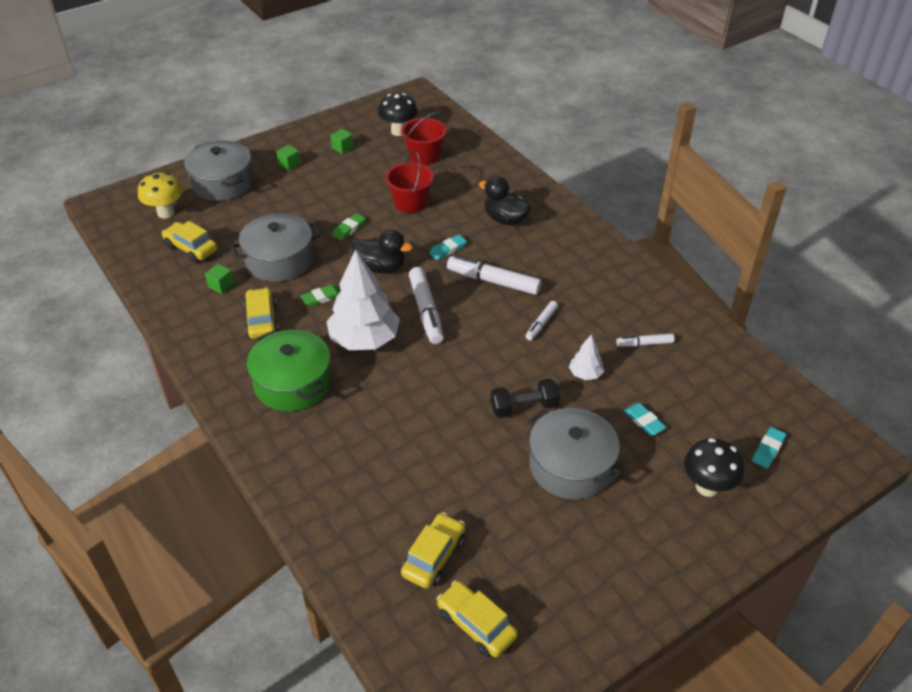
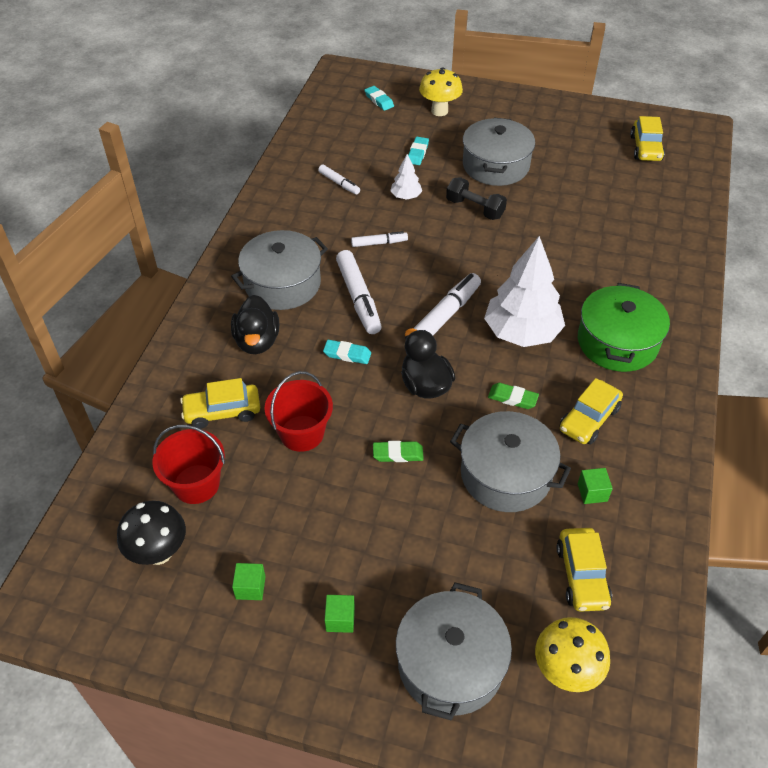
camera: 130 degrees left, 5 degrees up
yellow car [401,512,465,589] -> yellow car moved to [180,378,260,429]
black mushroom [684,438,744,497] -> yellow mushroom [419,68,463,116]
turquoise eraser [752,427,786,468] -> turquoise eraser turned 60 degrees clockwise [365,86,394,111]
none -> grey pot [231,230,328,310]

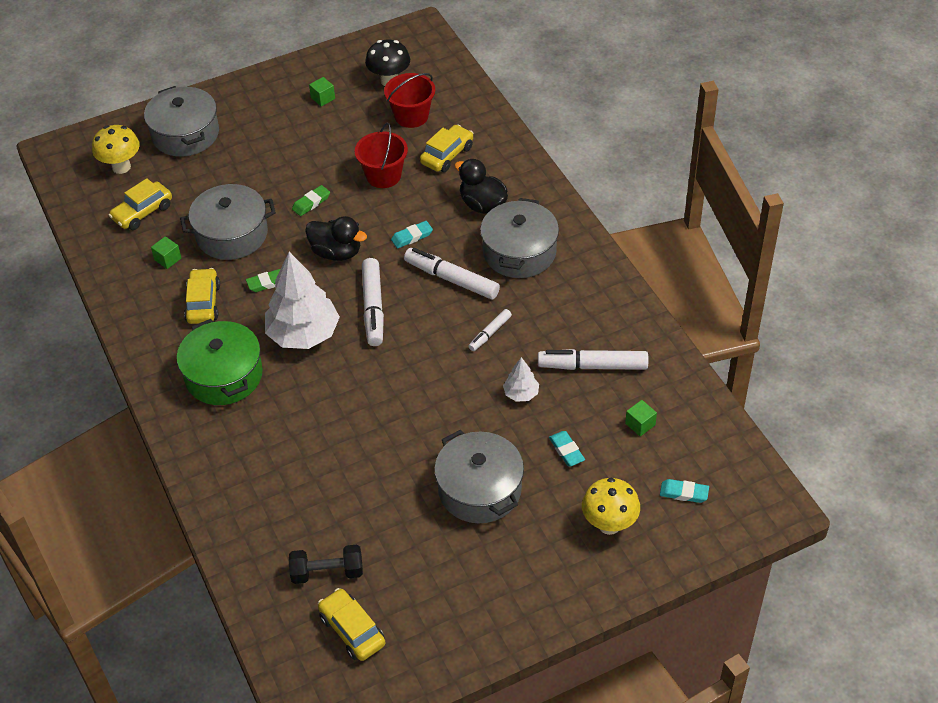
camera: 140 degrees right, 0 degrees up
white marker [318,165,360,194] -> white marker [538,349,648,370], size x1.81
green cube [325,595,355,633] -> green cube moved to [625,400,657,436]
black dumbbell [446,177,507,220] -> black dumbbell moved to [289,544,363,584]
yellow car [556,528,612,612] -> yellow car turned 90 degrees counterclockwise [109,178,172,230]

